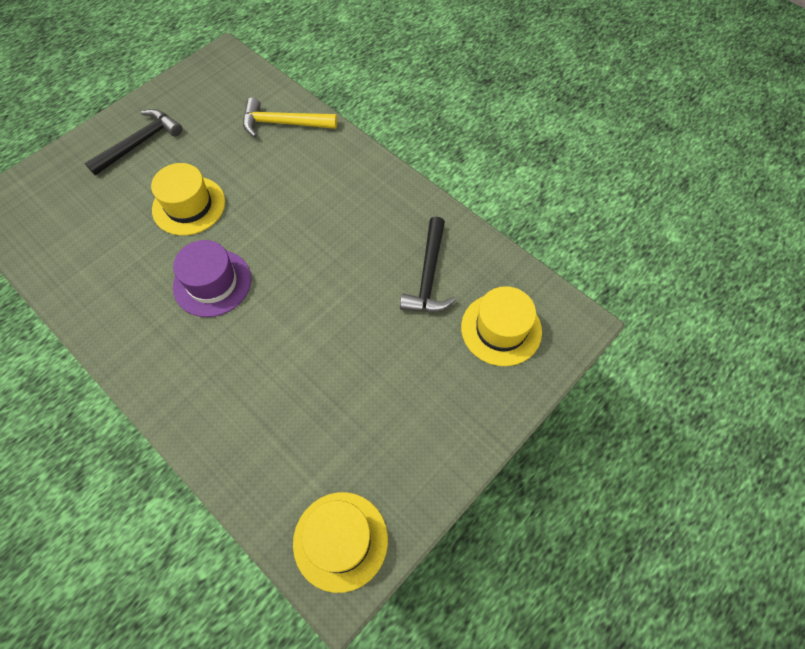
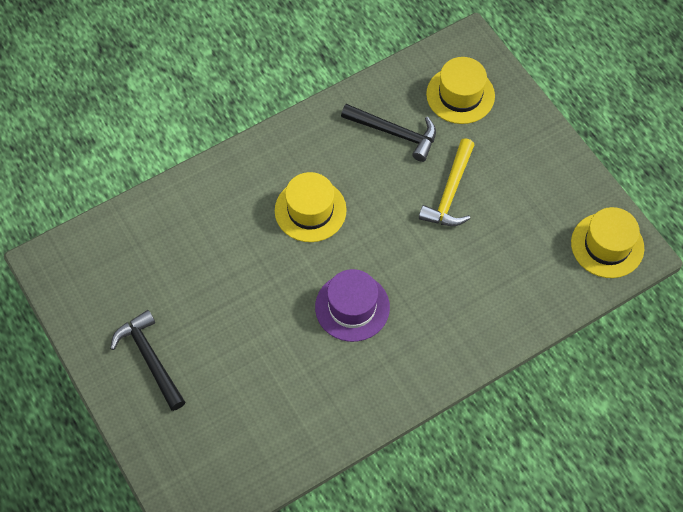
camera: 75 degrees left, 0 degrees up
yellow hat [151,163,225,236] -> yellow hat moved to [275,172,347,242]
yellow hammer [243,97,337,137] -> yellow hammer moved to [419,138,474,226]

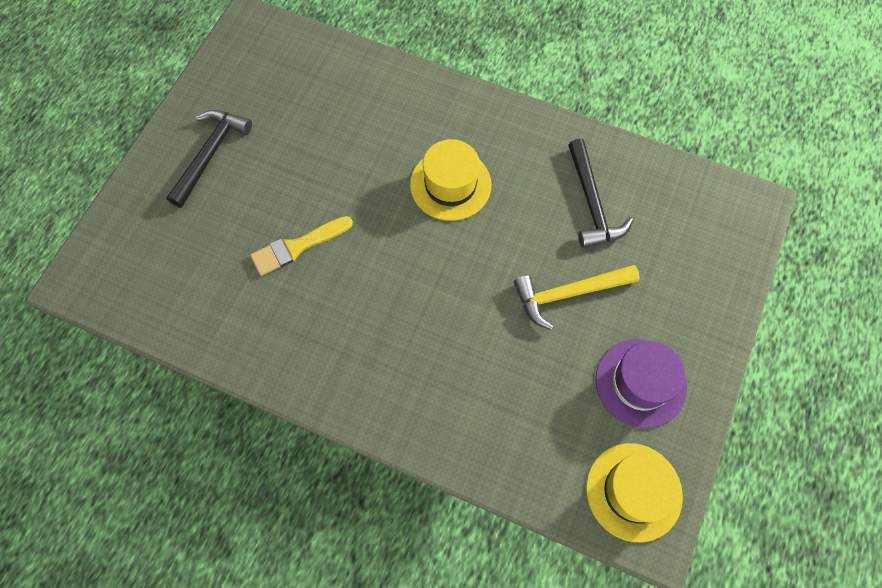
camera: 55 degrees right, 5 degrees up
purple hat [315,269,390,342] -> purple hat moved to [596,339,687,428]
yellow hat [426,57,495,124] -> none
none -> yellow brush [250,216,353,276]

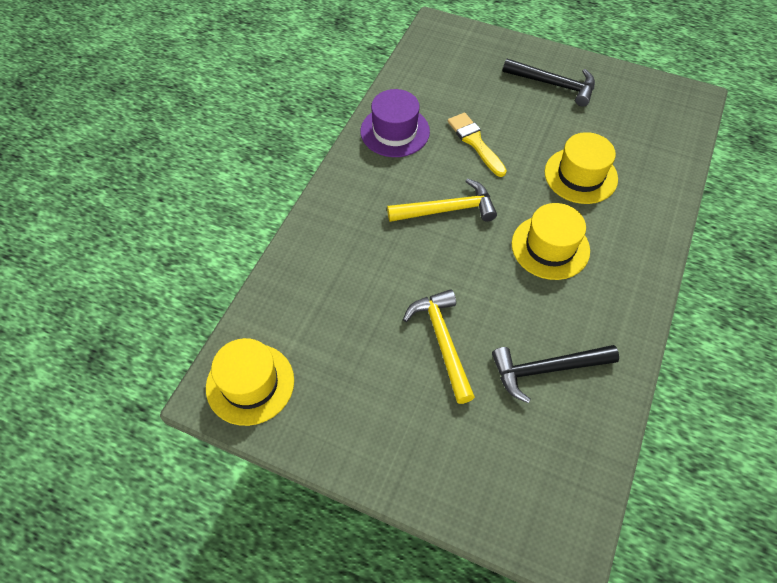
camera: 90 degrees right, 10 degrees down
purple hat [596,339,687,428] -> purple hat moved to [360,89,430,157]
none -> yellow hammer [387,178,497,222]
none -> yellow hat [545,132,618,204]

